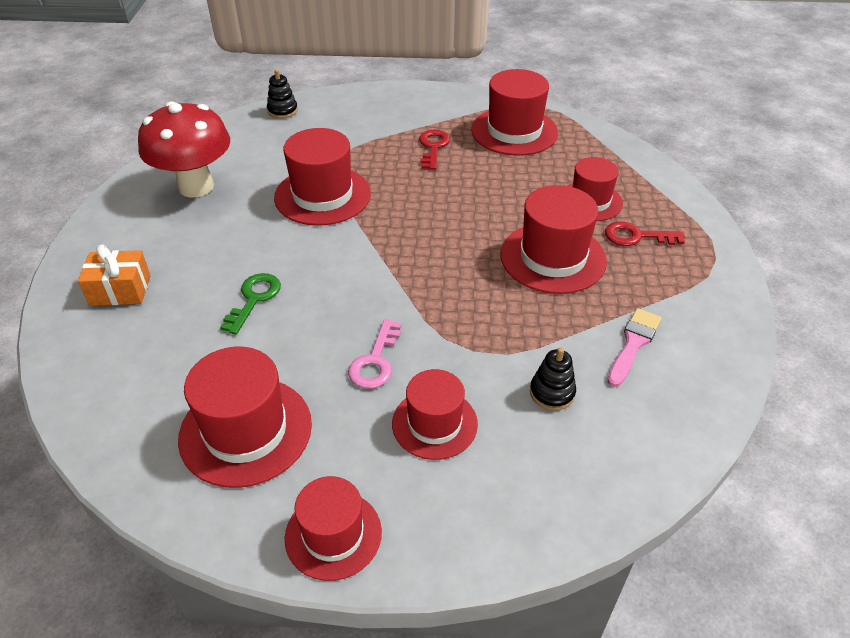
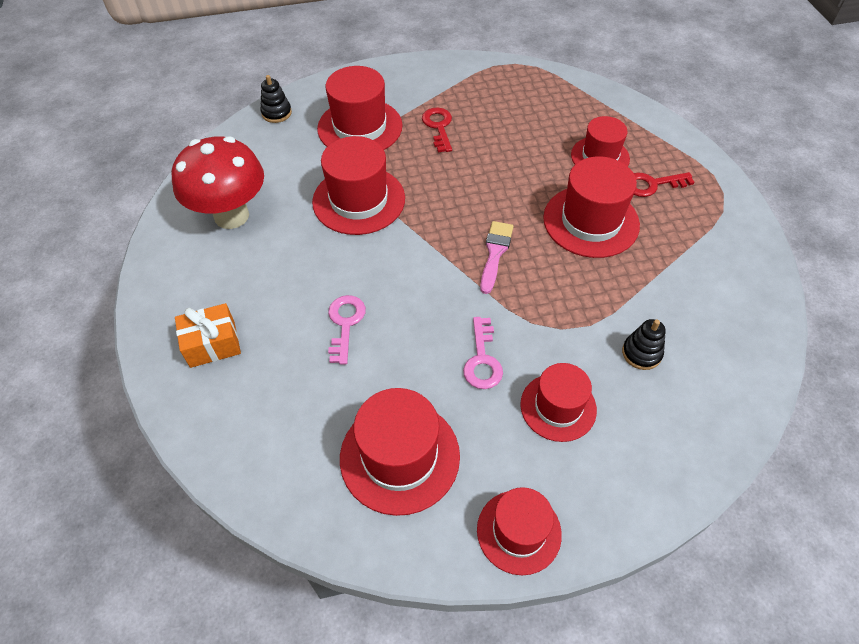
camera: 15 degrees left, 10 degrees up
green key [220,273,281,335] -> pink key [328,295,366,365]
red hat [471,69,558,156] -> red hat moved to [317,66,402,150]
pink brush [607,308,662,387] -> pink brush moved to [480,221,514,294]

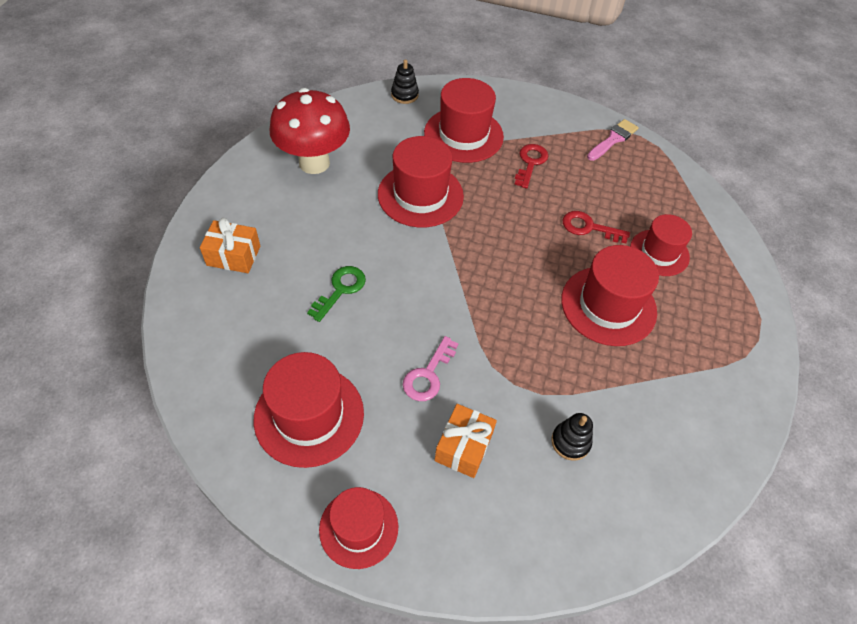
camera: 25 degrees right, 0 degrees up
pink key [328,295,366,365] -> green key [307,266,366,322]
pink brush [480,221,514,294] -> pink brush moved to [587,119,639,161]
red hat [520,363,597,442] -> orange gift [434,404,497,478]
red key [634,172,695,197] -> red key moved to [563,211,630,243]

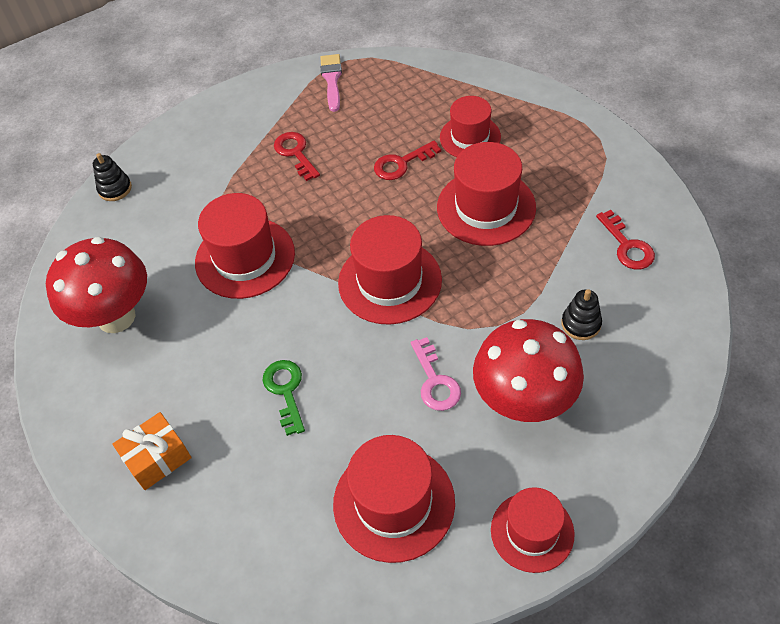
camera: 40 degrees left, 0 degrees up
red hat [424,78,504,163] -> red hat moved to [338,215,442,325]
orange gift [434,404,497,478] -> red mushroom [473,319,584,422]
none -> red key [596,210,655,269]

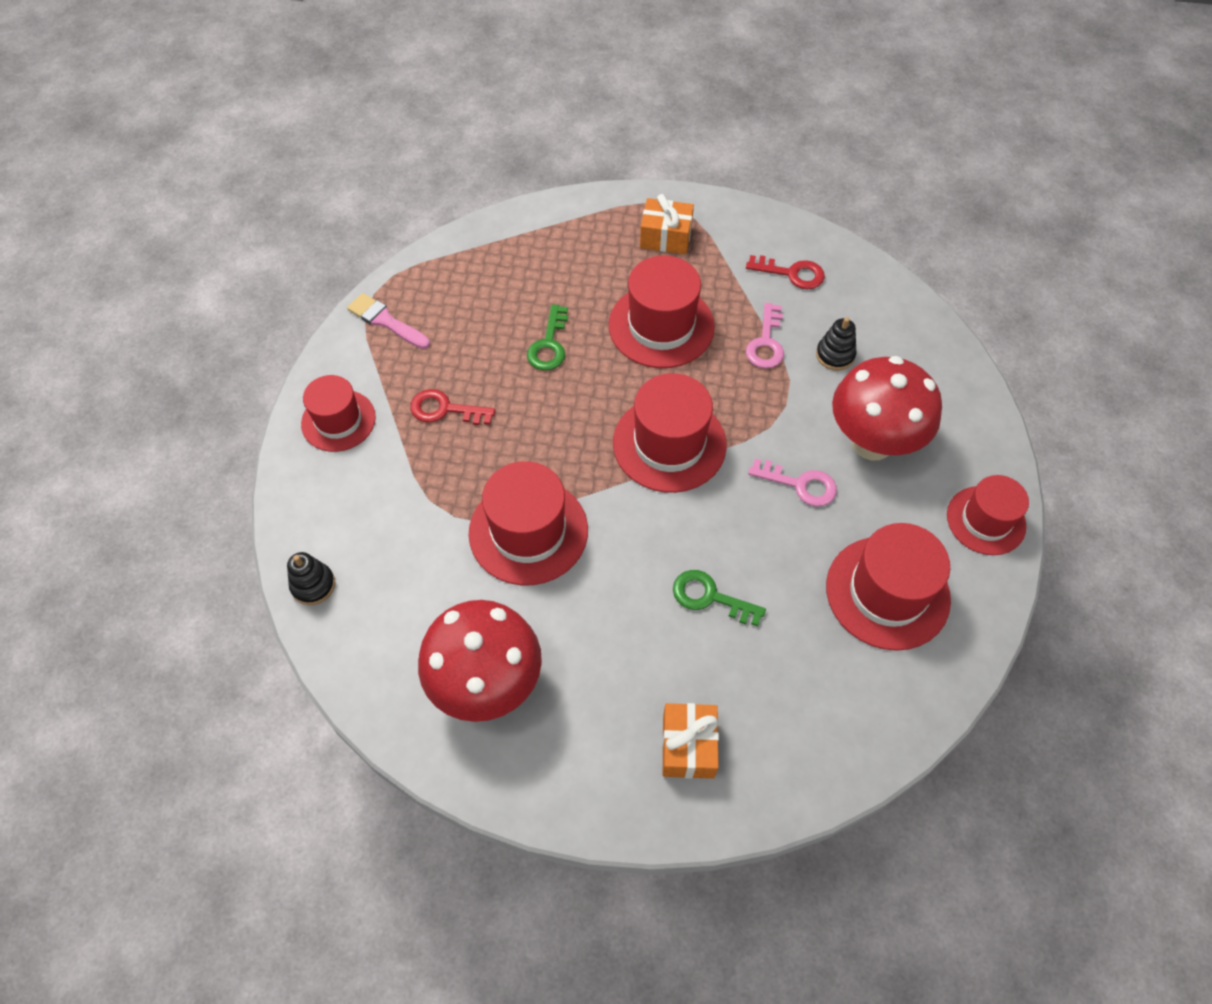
camera: 55 degrees left, 5 degrees up
red key [374,141,441,180] -> green key [527,304,568,371]
red hat [440,96,501,157] -> red hat moved to [301,375,376,452]
none -> orange gift [640,194,694,254]
none -> pink key [746,303,784,368]

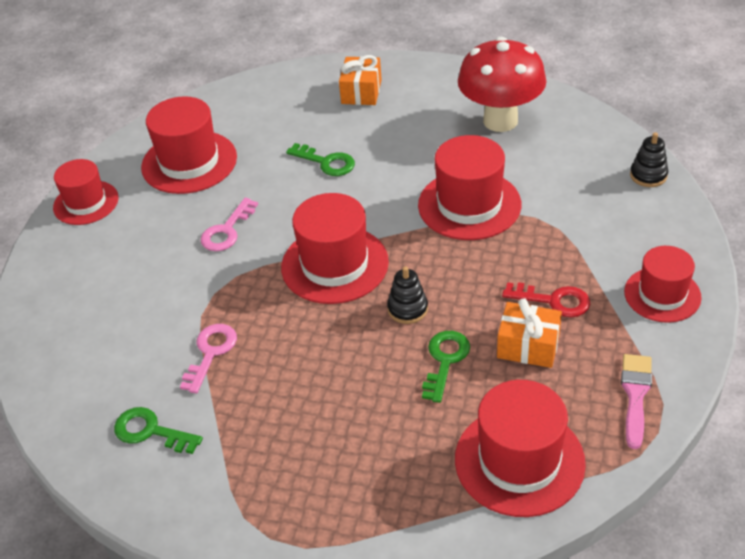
camera: 170 degrees left, 15 degrees down
pink brush [347,293,430,349] -> pink brush turned 120 degrees counterclockwise [621,354,652,449]
red hat [609,256,715,368] -> red hat moved to [455,380,586,517]
orange gift [640,194,694,254] -> orange gift moved to [497,298,562,368]
red key [746,255,825,289] -> green key [114,407,203,454]
pink key [748,459,837,507] -> pink key turned 90 degrees counterclockwise [201,198,258,251]
black stacking toy [816,317,857,370] -> black stacking toy moved to [387,266,428,324]
red mushroom [832,356,942,460] -> none

